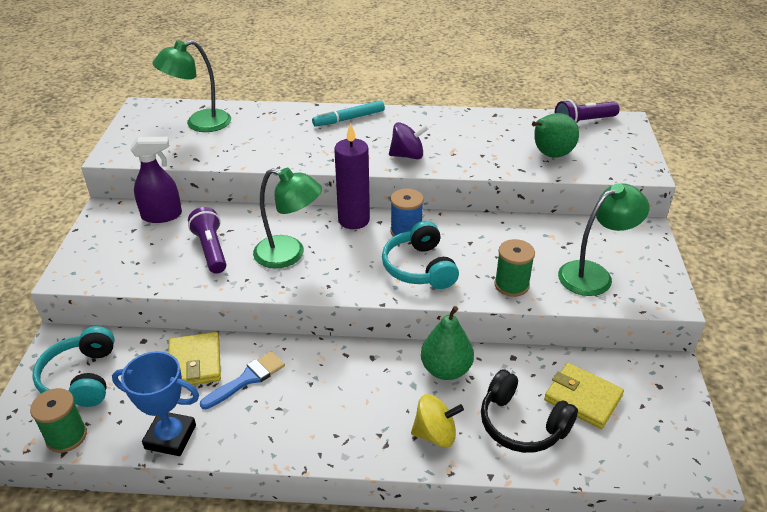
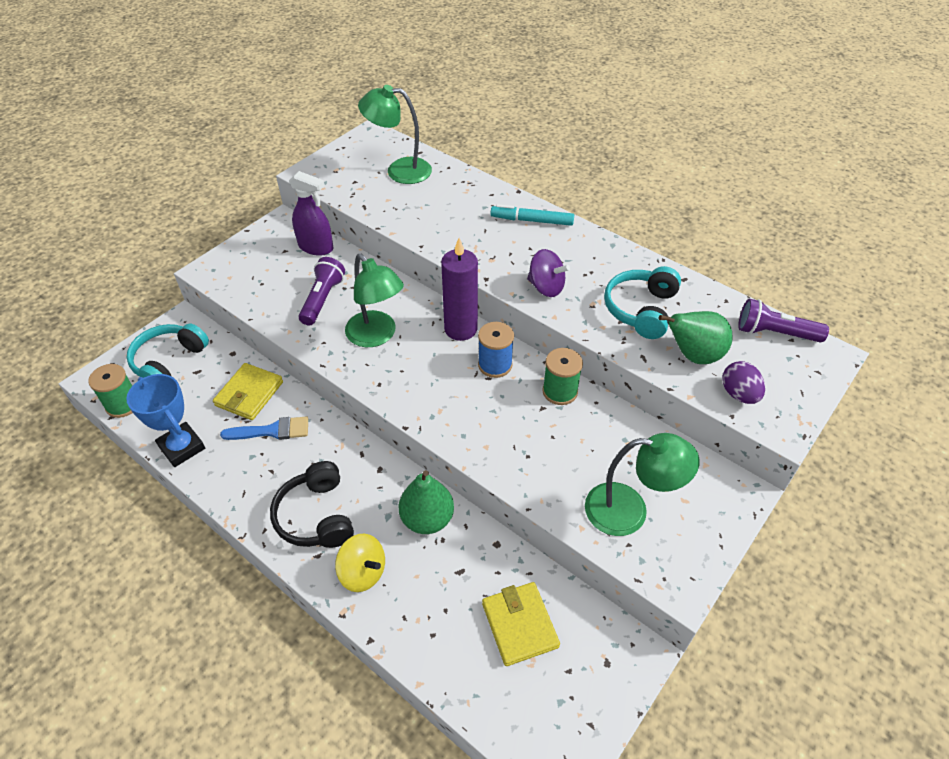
camera: 35 degrees right, 10 degrees up
turquoise headphones [382,221,459,289] -> turquoise headphones moved to [604,266,681,339]
black headphones [481,369,578,453] -> black headphones moved to [270,461,354,548]
green spool [494,239,535,297] -> green spool moved to [542,348,583,405]
none -> purple egg [722,361,765,404]

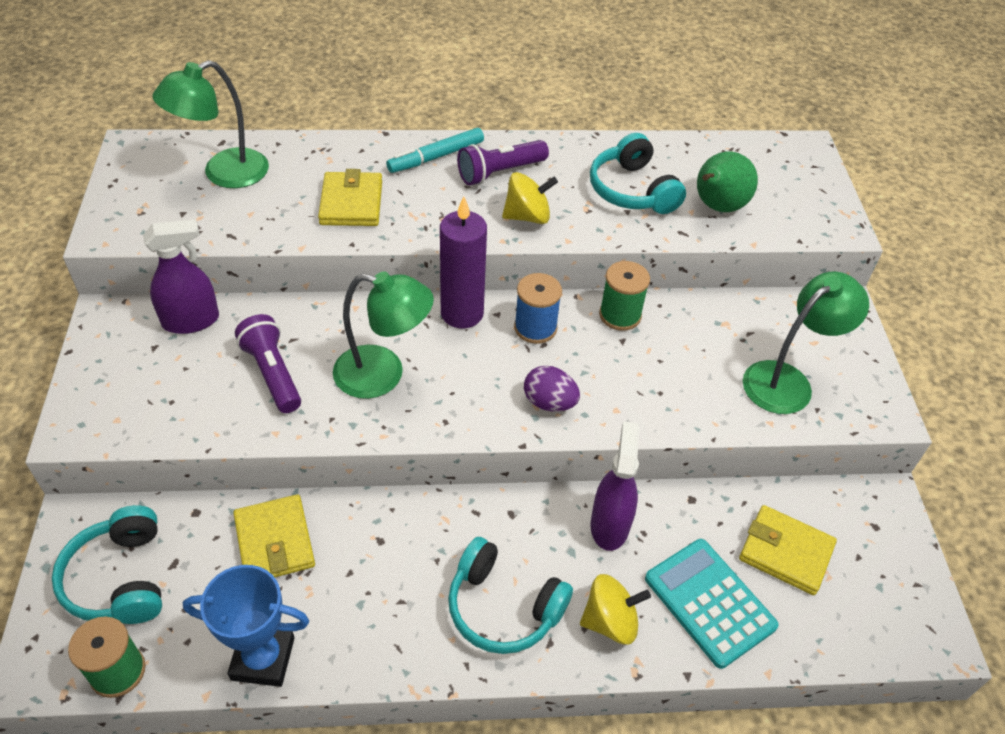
camera: 45 degrees left, 0 degrees up
blue brush [220,416,308,440] -> none
black headphones [270,461,354,548] -> turquoise headphones [448,537,573,654]
green pear [399,470,454,534] -> purple spray bottle [590,421,640,551]
purple spinning top [527,249,570,297] -> yellow spinning top [502,172,558,224]
purple egg [722,361,765,404] -> purple egg moved to [524,366,580,411]
purple flashlight [738,299,829,343] -> purple flashlight moved to [457,140,549,185]
none -> yellow wallet [318,169,382,226]
none -> turquoise calculator [645,539,779,669]

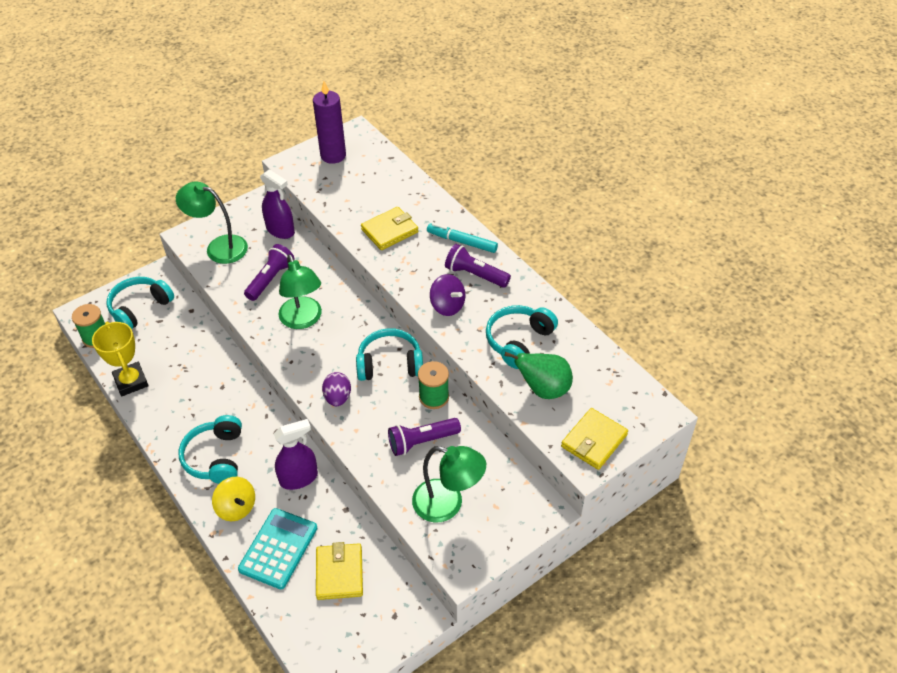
camera: 60 degrees right, 0 degrees up
green lamp [152,60,269,188] -> green lamp moved to [176,181,248,264]
blue trophy [183,565,309,687] -> yellow trophy [92,322,148,396]
yellow wallet [233,494,315,577] -> yellow wallet moved to [561,408,628,470]
purple candle [440,197,487,328] -> purple candle moved to [313,81,346,164]
yellow spinning top [502,172,558,224] -> purple spinning top [430,274,465,316]
blue spool [514,273,562,344] -> turquoise headphones [356,328,423,381]
none -> purple flashlight [388,418,461,456]

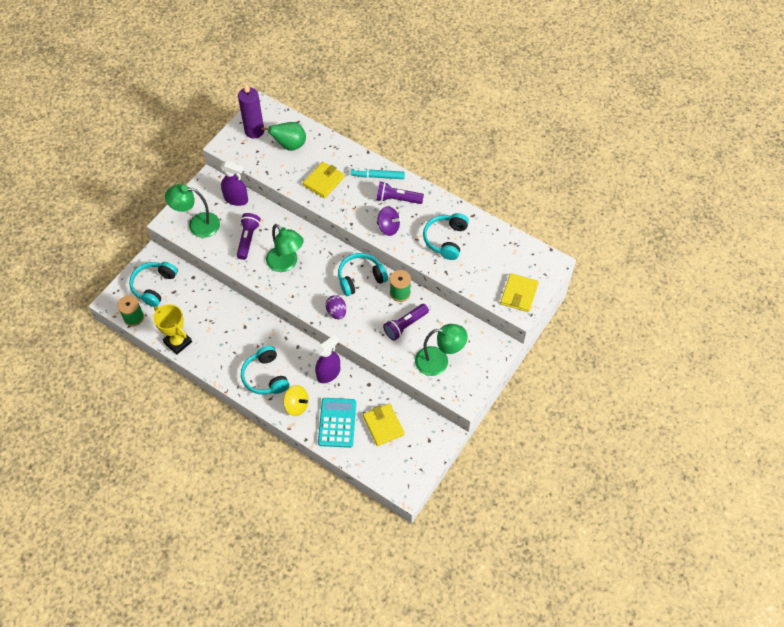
camera: 20 degrees left, 10 degrees up
green pear [504,352,573,399] -> green pear moved to [261,122,306,151]

